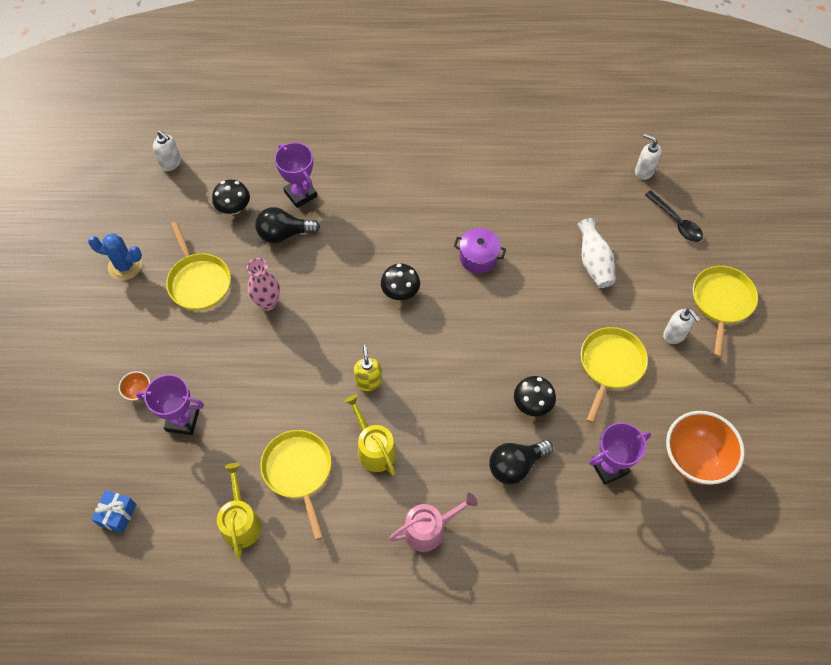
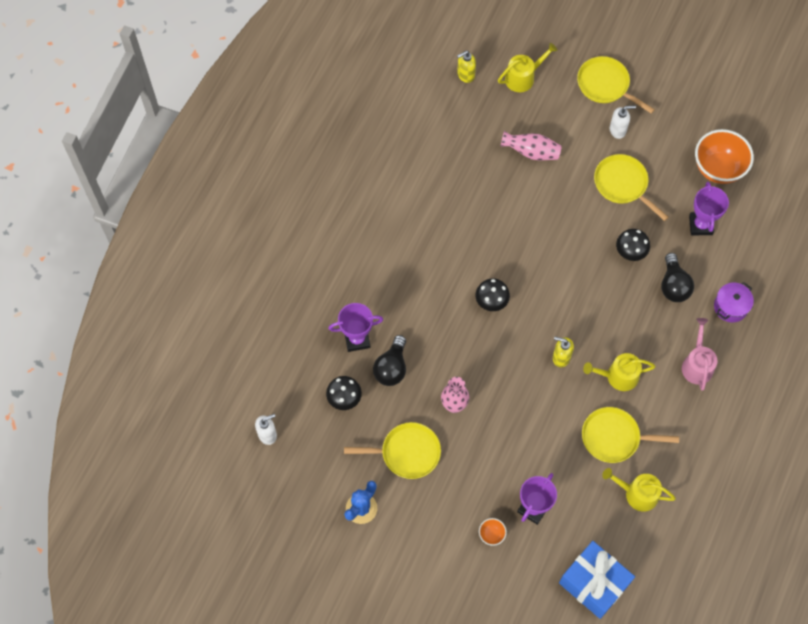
camera: 65 degrees left, 5 degrees up
blue gift [91,490,137,534] -> blue gift [559,541,635,619], size x2.04
purple pot [454,228,506,273] -> purple pot moved to [714,282,754,322]
white vase [577,218,615,288] -> pink vase [500,131,562,160]
white soap dispenser [635,133,662,180] -> yellow soap dispenser [457,51,476,83]
black spoon [645,190,703,242] -> yellow watering can [498,43,558,92]

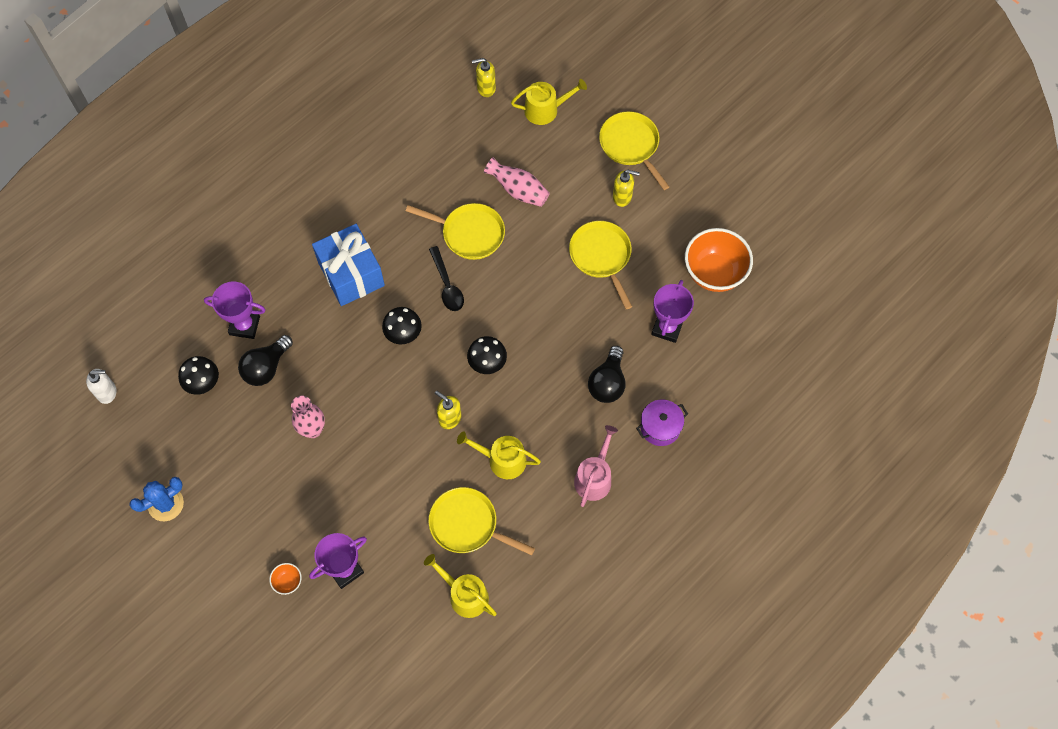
camera: 20 degrees right, 0 degrees up
yellow pan [344,422,441,479] -> yellow pan moved to [406,203,505,260]
blue gift [559,541,635,619] -> blue gift moved to [312,224,385,306]
white soap dispenser [610,105,636,139] -> yellow soap dispenser [613,170,640,207]
black mushroom [616,229,650,261] -> black mushroom moved to [467,336,507,374]
none -> black spoon [429,246,464,311]

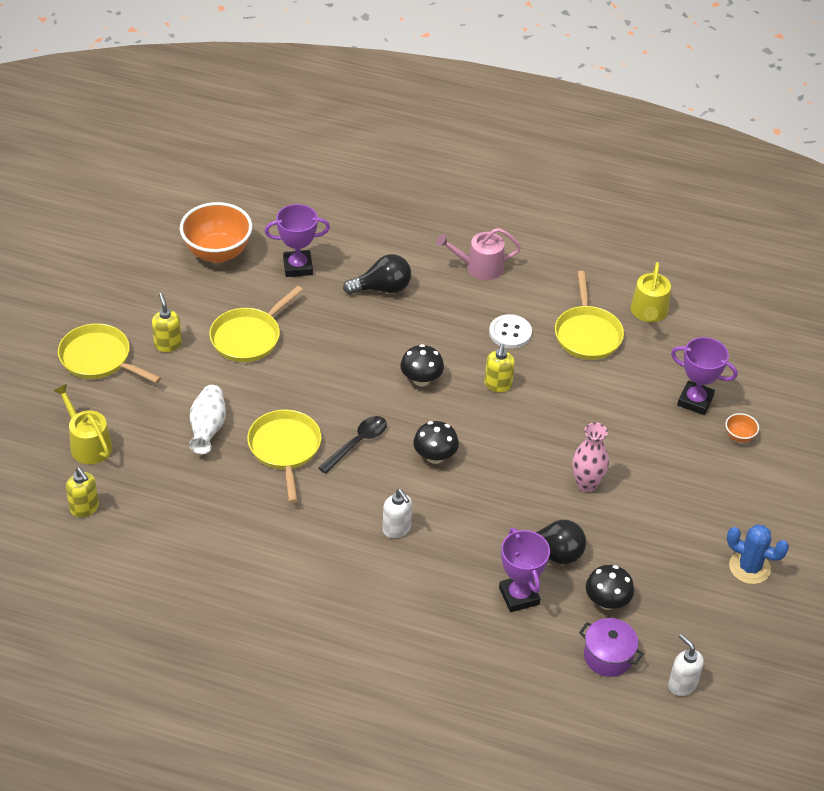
camera: 120 degrees left, 20 degrees down
blue gift [312,224,385,306] -> white soap dispenser [383,489,412,538]
yellow watering can [457,432,541,479] -> white button [489,314,532,349]
pink vase [484,157,550,207] -> white vase [189,385,226,454]
yellow pan [599,111,669,190] -> yellow pan turned 90 degrees clockwise [58,323,161,383]
purple pot [636,400,688,446] -> purple pot moved to [579,618,644,677]

